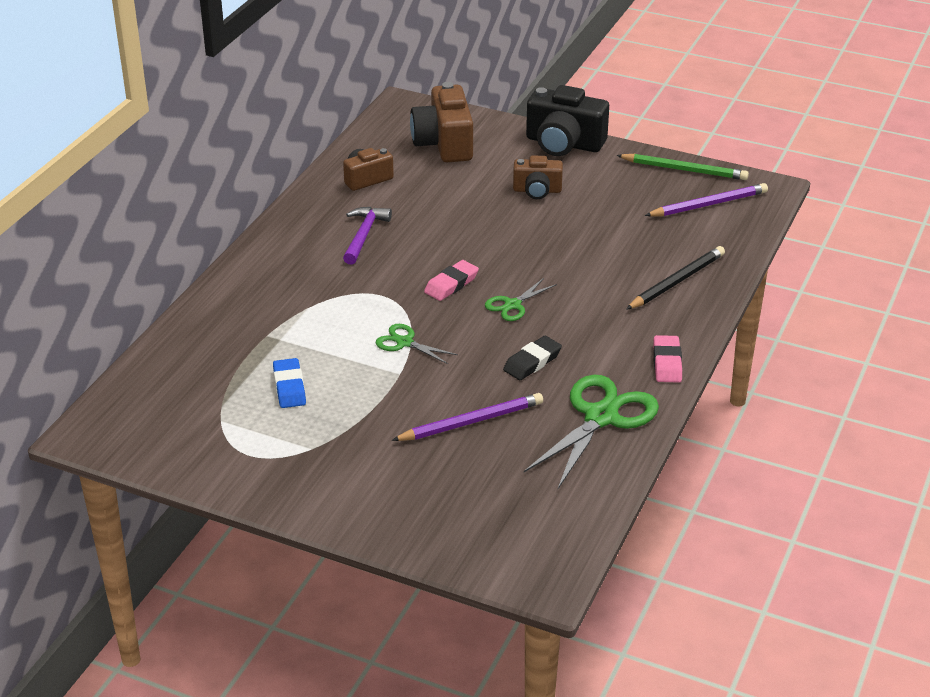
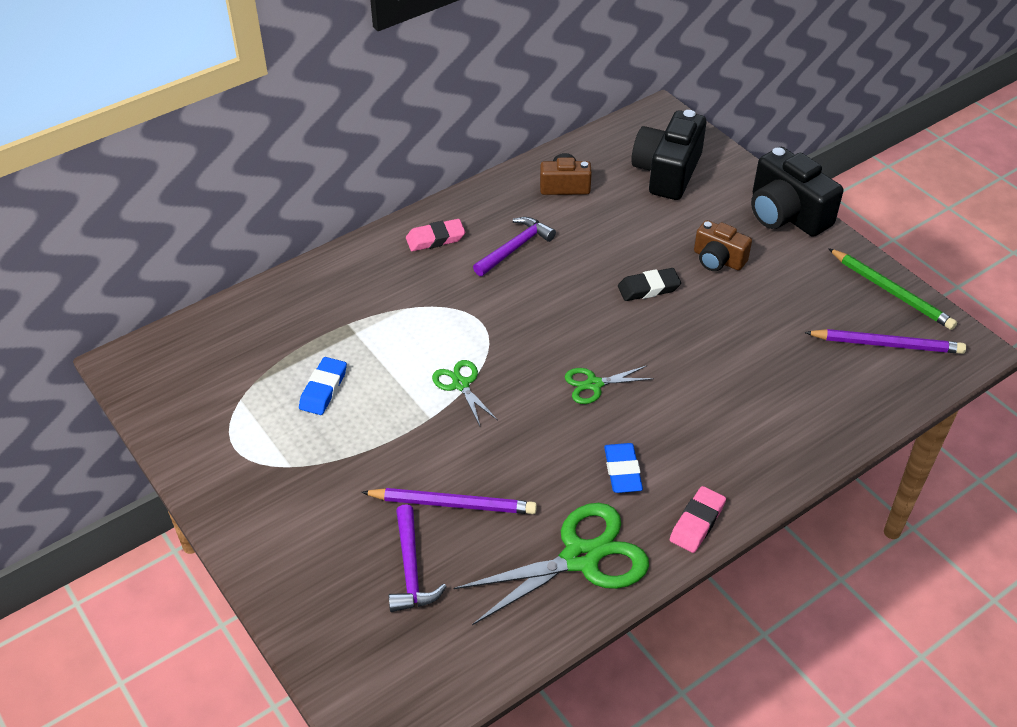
camera: 30 degrees right, 10 degrees up
brown camera [410,82,473,162] -> black camera [631,110,707,200]
pink eraser [424,260,479,301] -> pink eraser moved to [406,219,465,251]
black eraser [503,336,562,380] -> black eraser moved to [618,268,681,301]
black pencil [626,246,725,310] -> none
none -> purple hammer [389,504,447,612]
none -> blue eraser [604,443,643,493]

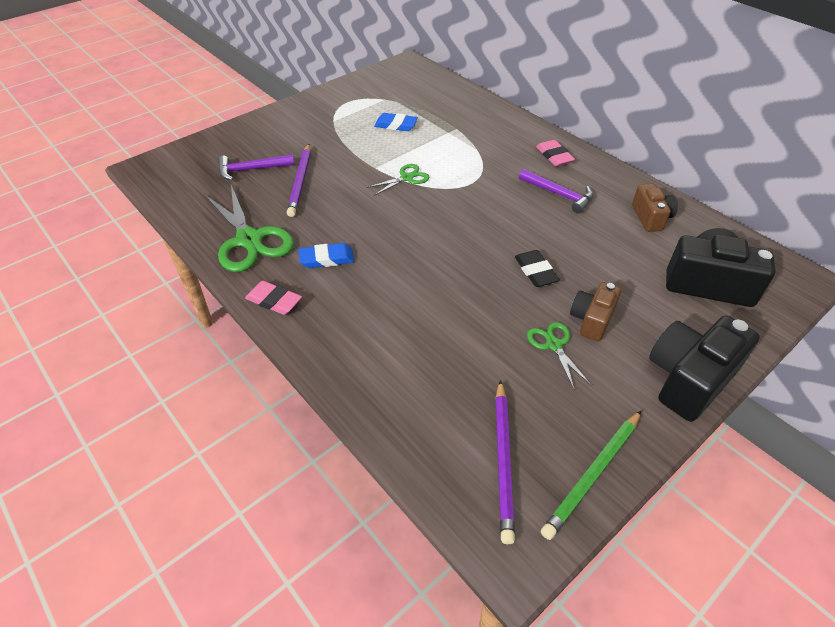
camera: 85 degrees right, 0 degrees up
green scissors [565,365,654,404] -> green scissors moved to [527,322,592,389]

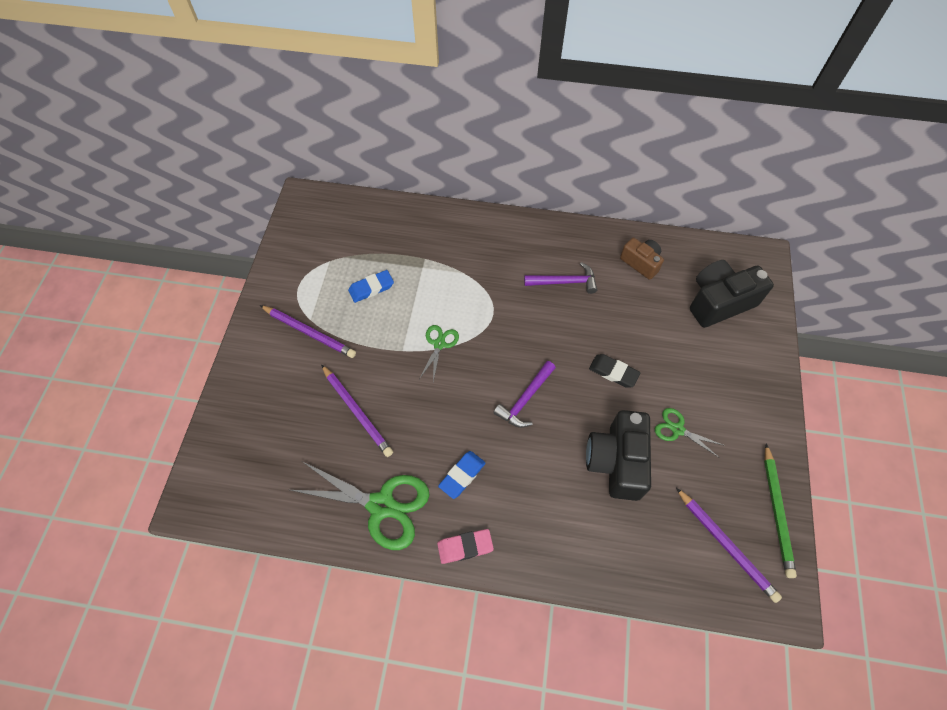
camera: 40 degrees left, 15 degrees up
purple hammer [218,154,294,181] -> purple hammer moved to [493,361,556,428]
pink eraser [536,140,575,166] -> none
brown camera [570,282,621,341] -> none
black camera [649,316,760,422] -> black camera moved to [586,410,651,501]
none -> purple pencil [260,305,356,358]

